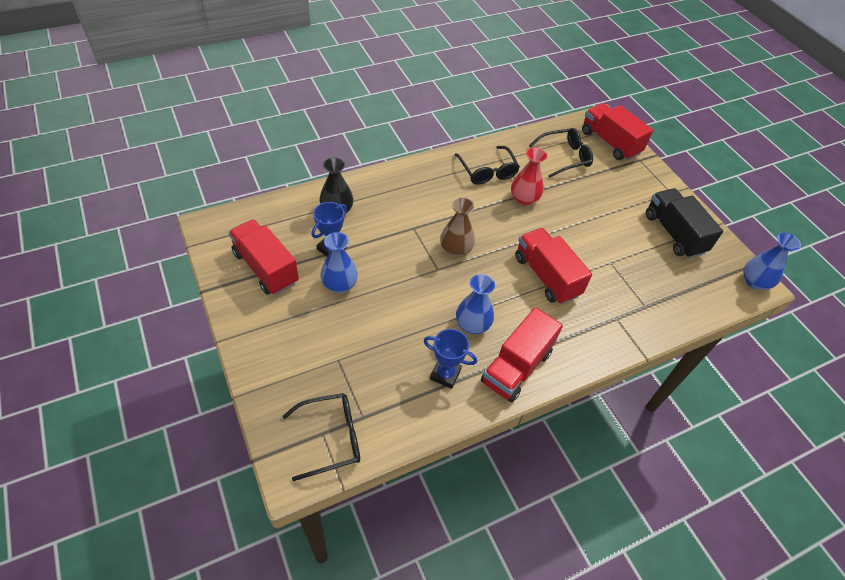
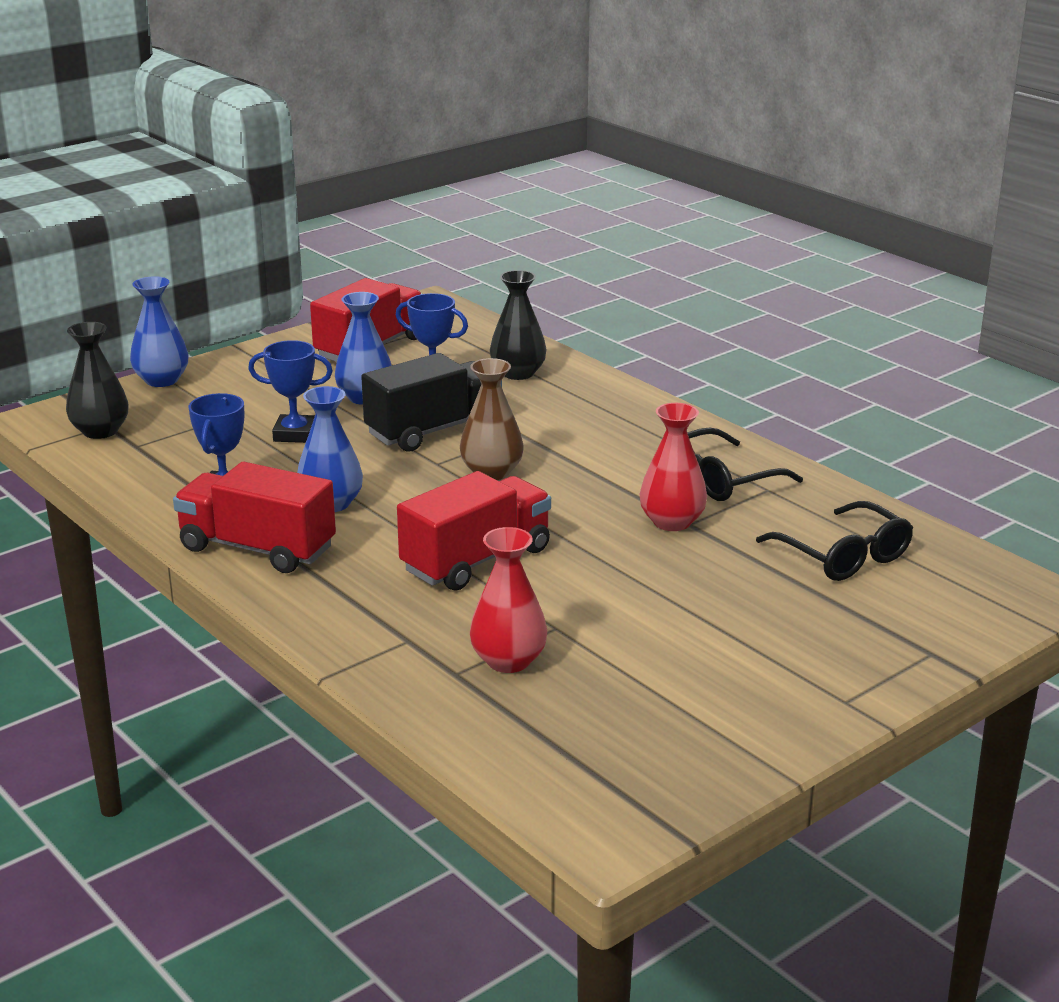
camera: 80 degrees right, 25 degrees down
black glasses [283,393,360,481] -> black vase [66,322,129,439]
red truck [582,103,653,160] -> none
black truck [646,188,723,258] -> black truck moved to [361,353,502,452]
blue vase [743,233,801,290] -> blue vase moved to [130,276,188,387]
none -> blue trophy [248,340,333,443]
none -> red vase [470,527,547,673]

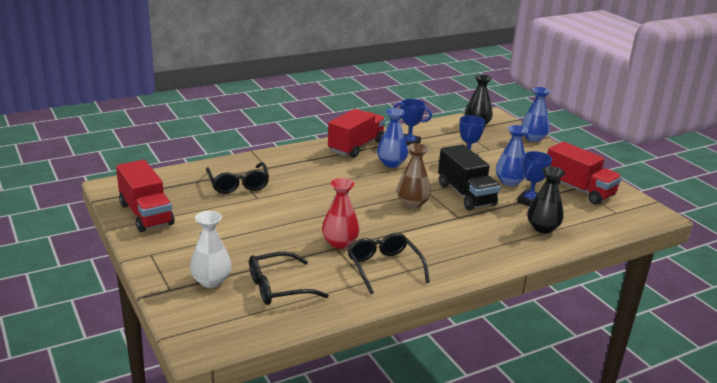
camera: 100 degrees right, 0 degrees up
red truck [397,471,551,591] -> red truck moved to [116,160,174,232]
red vase [470,527,547,673] -> black glasses [206,162,269,194]
none -> white vase [190,211,232,288]

